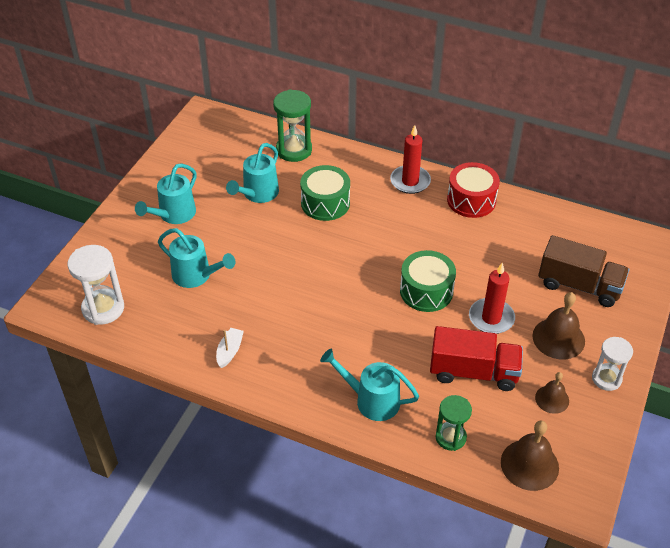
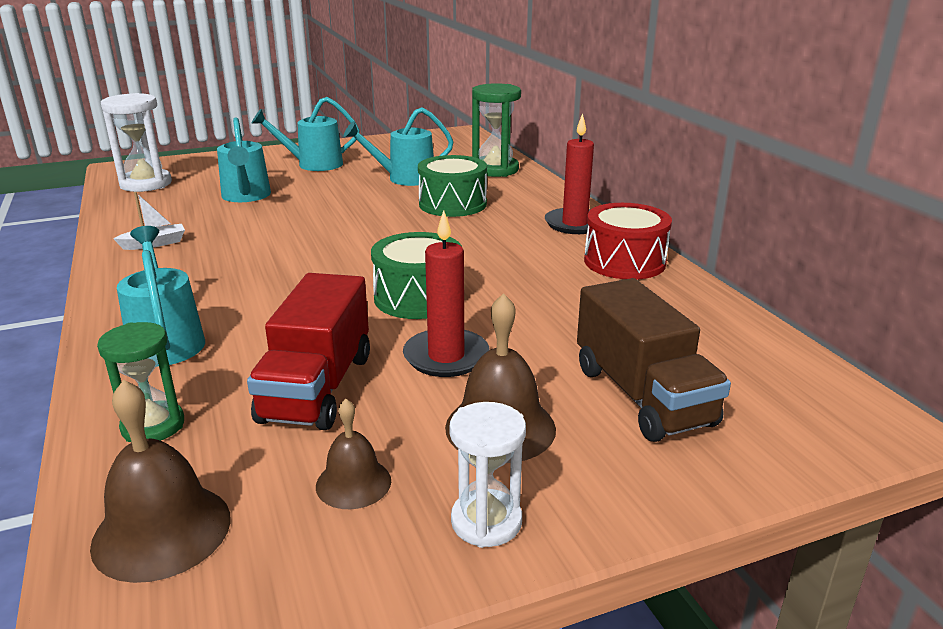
camera: 45 degrees right, 20 degrees down
red truck [430,326,523,391] -> red truck turned 45 degrees clockwise [247,273,370,430]

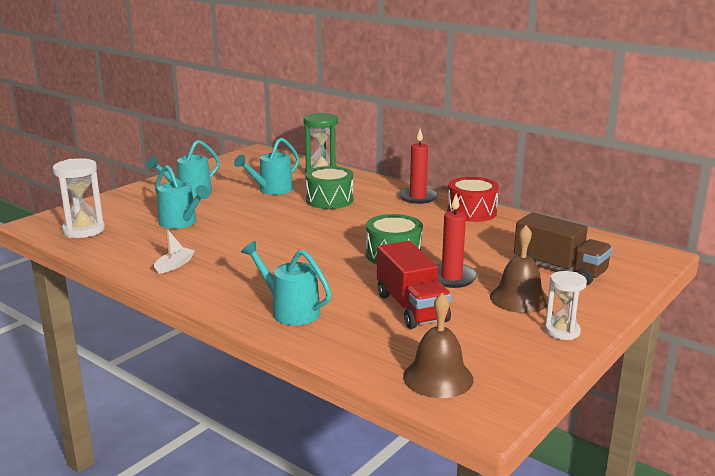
camera: 30 degrees left, 5 degrees down
green hourglass [97,322,184,442] -> none
brown bell [316,399,391,509] -> none

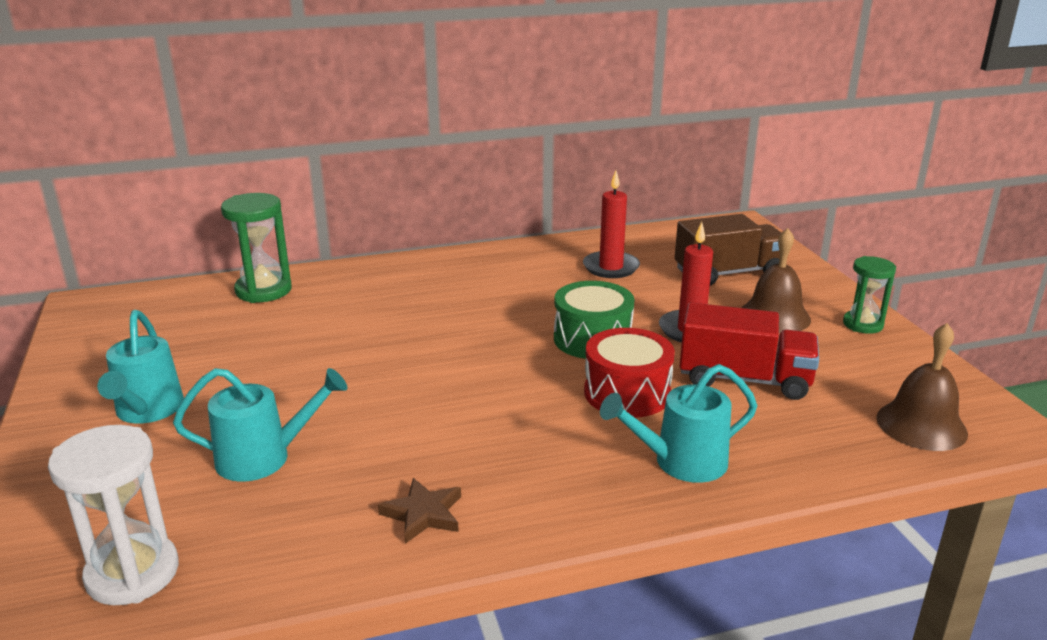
camera: 55 degrees left, 5 degrees up
white boat [154,229,195,274] -> brown star [378,478,461,544]
turquoise watering can [234,138,299,195] -> none
green drum [305,166,353,209] -> none
red candle [398,128,438,204] -> red candle moved to [583,171,640,278]
red drum [447,177,499,222] -> red drum moved to [584,328,675,418]
white hourglass [545,271,587,340] -> green hourglass [843,256,896,334]

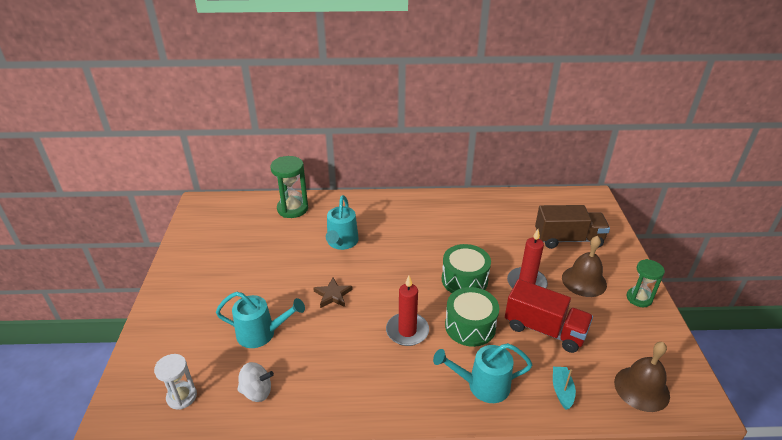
camera: 15 degrees right, 10 degrees up
white hourglass [48,425,179,605] -> white hourglass [154,354,197,410], size x0.66
turquoise watering can [97,310,184,424] -> turquoise watering can moved to [326,195,359,250]
brown star [378,478,461,544] -> brown star moved to [313,278,353,308]
red candle [583,171,640,278] -> red candle moved to [386,276,429,346]
red drum [584,328,675,418] -> green drum [445,287,499,347]
none -> white spinning top [237,362,274,402]
none -> turquoise boat [553,367,576,410]

